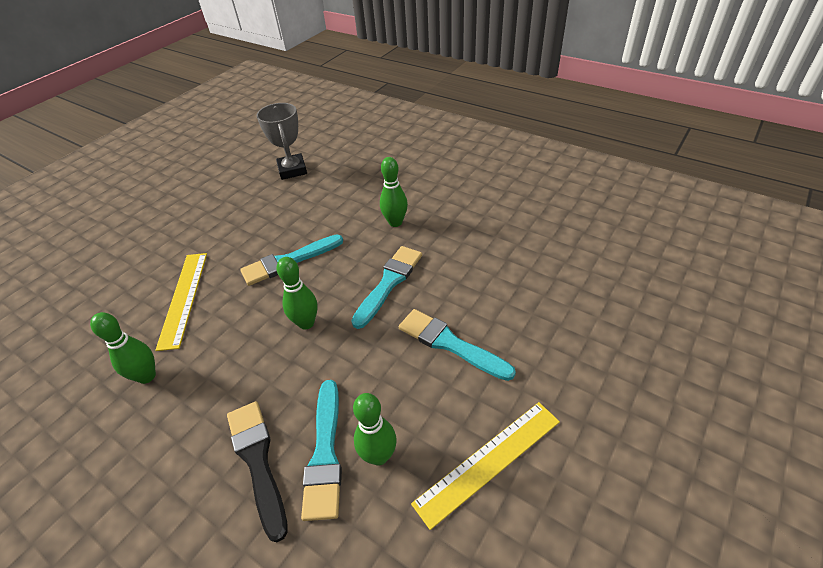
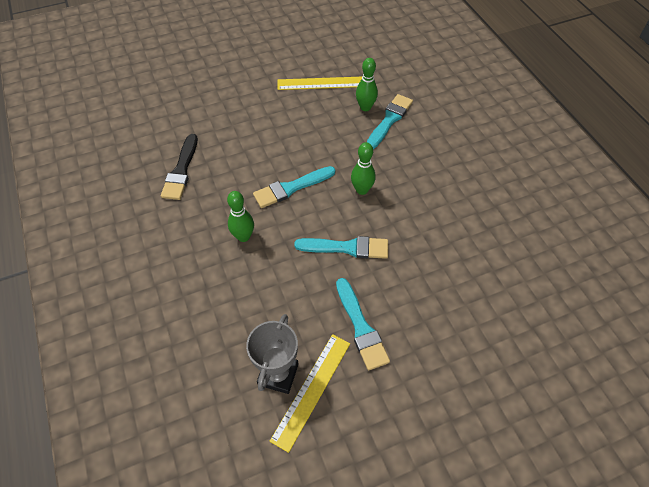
camera: 150 degrees left, 10 degrees up
green bowling pin [90,312,156,384] -> none
yellow ruler [155,253,207,351] -> yellow ruler moved to [270,334,350,453]
black brush [227,401,288,542] -> black brush moved to [161,134,198,200]
turquoise brush [399,309,516,381] -> turquoise brush moved to [336,278,390,370]

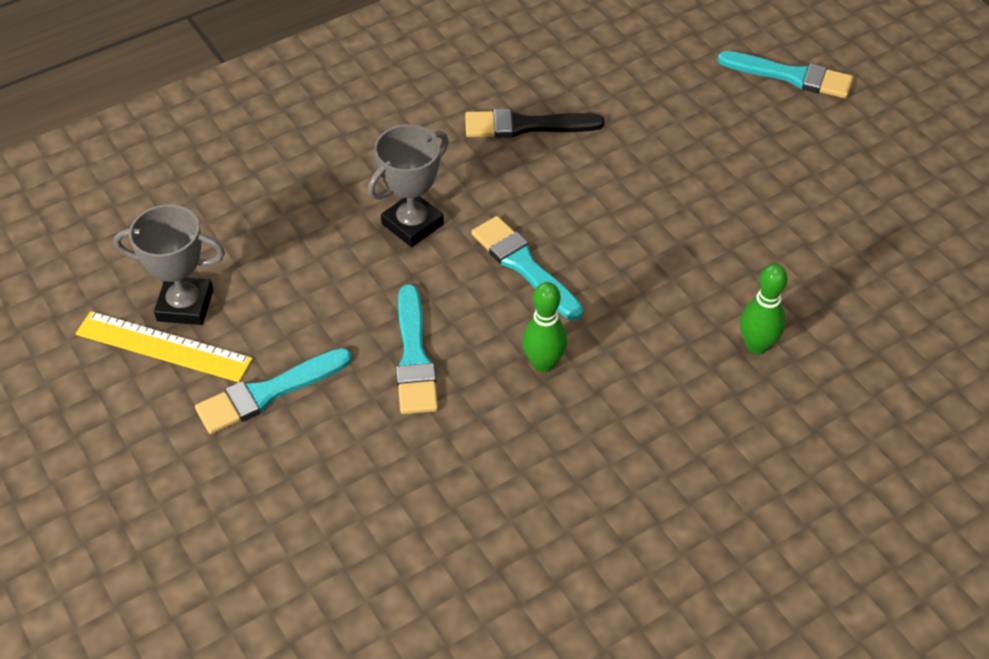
camera: 80 degrees right, 5 degrees down
green bowling pin [227,191,254,242] -> grey trophy [368,124,449,247]
yellow ruler [277,77,362,90] -> none
turquoise brush [367,94,413,149] -> turquoise brush moved to [717,51,853,98]

